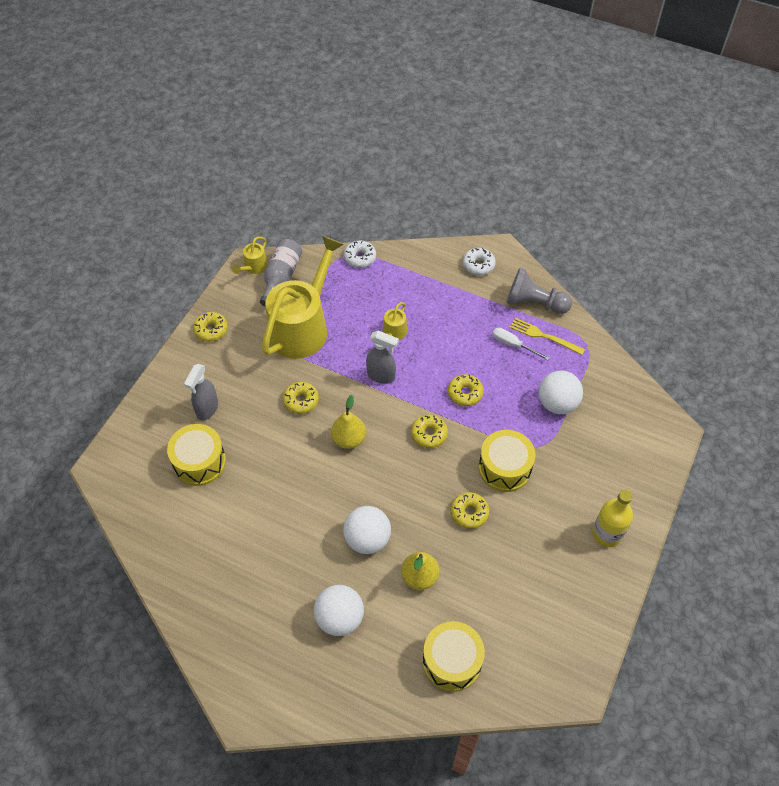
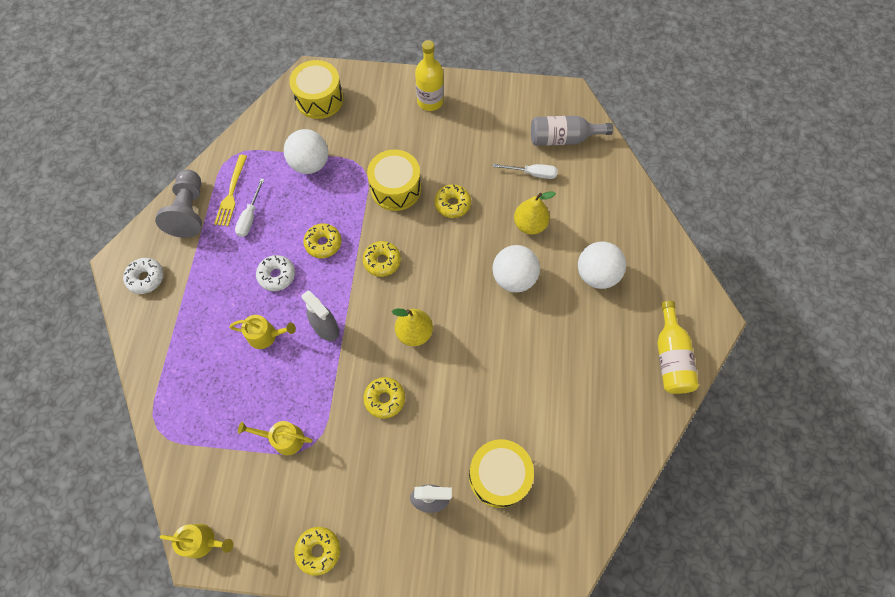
camera: 110 degrees left, 10 degrees up
grey bottle [260,239,302,307] -> grey bottle moved to [531,116,613,146]
yellow watering can [262,236,344,359] -> yellow watering can [238,421,312,455], size x0.42
white donut [344,240,376,268] -> white donut moved to [256,255,295,291]
grey spray bottle [366,331,399,384] -> grey spray bottle turned 135 degrees clockwise [302,290,339,341]
yellow drum [423,621,485,692] -> yellow drum moved to [289,60,343,119]
none -> white screwdriver [493,164,558,179]
none -> yellow bottle [657,301,699,394]

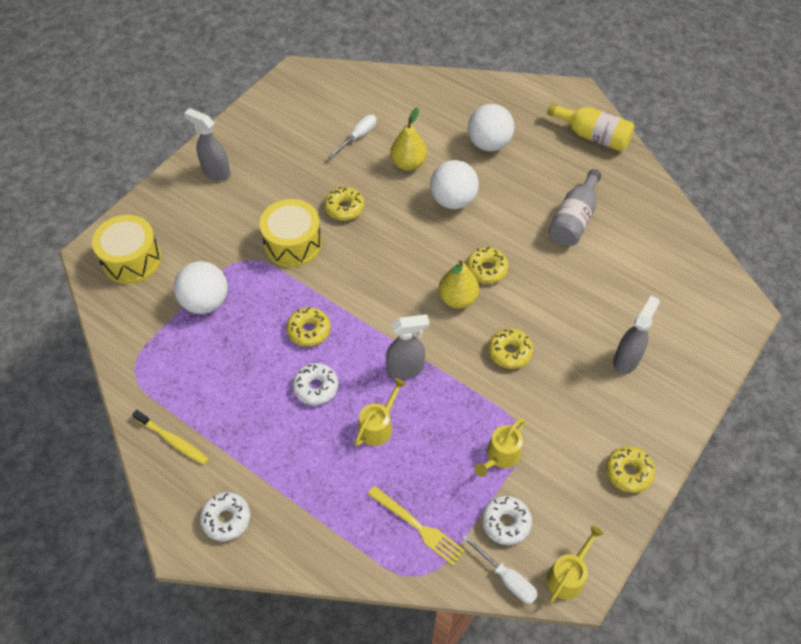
camera: 60 degrees left, 10 degrees down
grey pawn [155,170,202,238] -> yellow toothbrush [132,410,209,465]
yellow fork [214,155,247,226] -> yellow fork moved to [368,486,465,566]
white screwdriver [235,179,264,237] -> white screwdriver moved to [462,534,538,604]
yellow donut [363,241,401,277] -> yellow donut moved to [467,247,509,284]
yellow bottle [415,40,444,111] -> grey spray bottle [184,108,231,181]
yellow drum [469,439,534,508] -> none
grey bottle [531,116,613,146] -> grey bottle moved to [548,169,601,246]
none -> white donut [482,496,532,545]

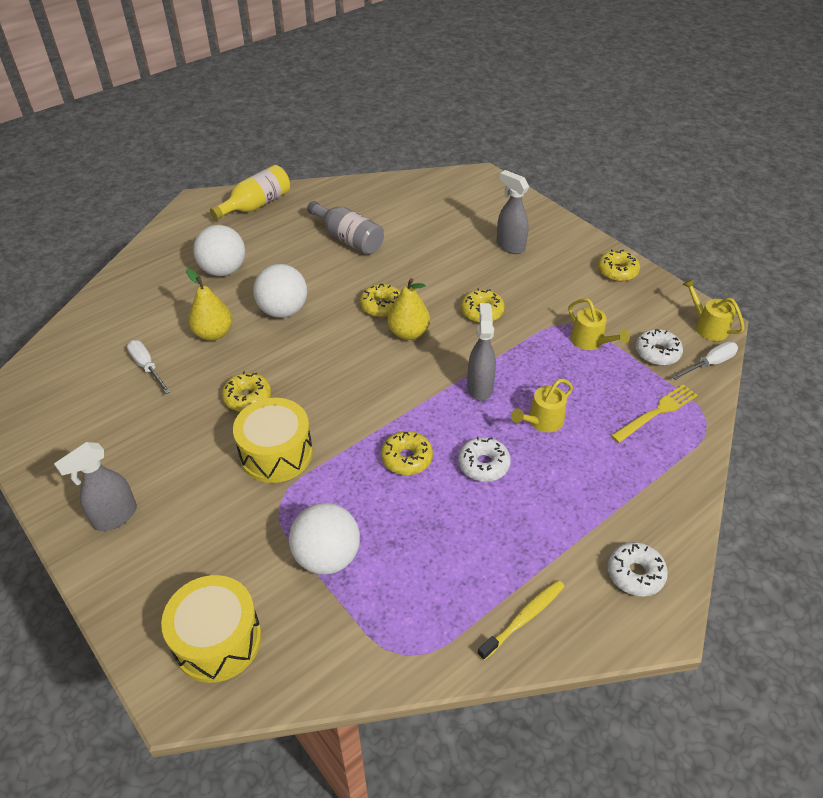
camera: 75 degrees left, 10 degrees down
yellow watering can [355,378,406,446] -> yellow watering can turned 90 degrees counterclockwise [511,379,573,432]

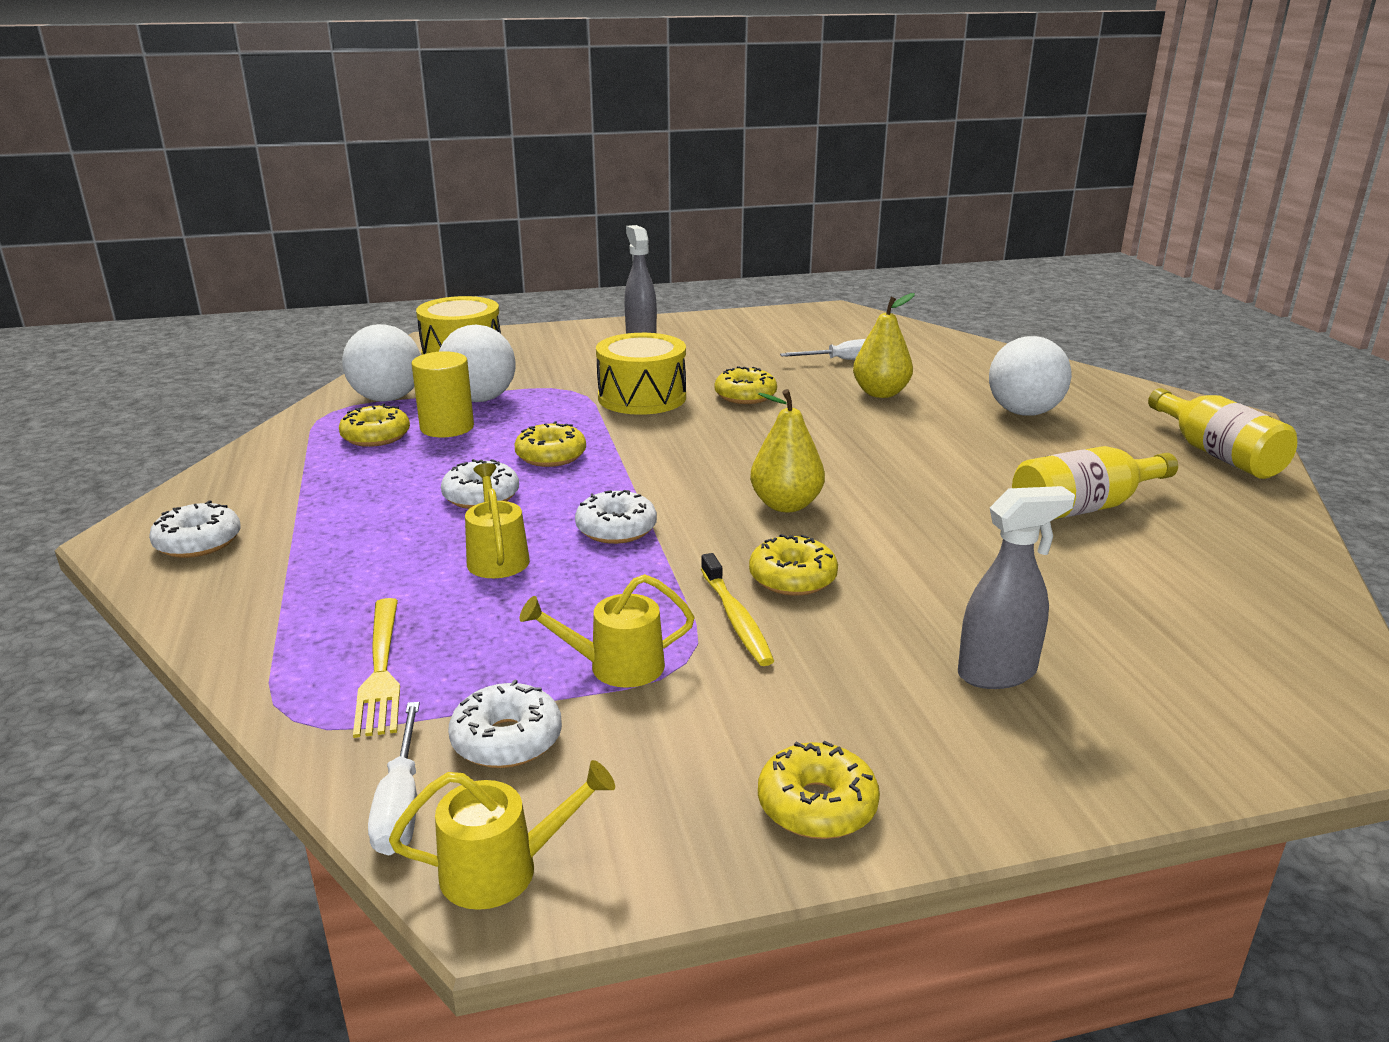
camera: 115 degrees right, 20 degrees down
white ball [253,264,307,318] -> white ball moved to [342,324,421,402]
grey bottle [307,201,384,255] -> yellow bottle [1012,446,1178,519]
yellow donut [360,284,401,317] -> yellow donut moved to [339,403,410,447]
grey spray bottle [467,303,496,401] -> white donut [575,490,657,544]
yellow toothbrush [477,580,565,661] -> yellow toothbrush moved to [701,553,774,666]
none -> yellow cylinder [412,351,474,437]

